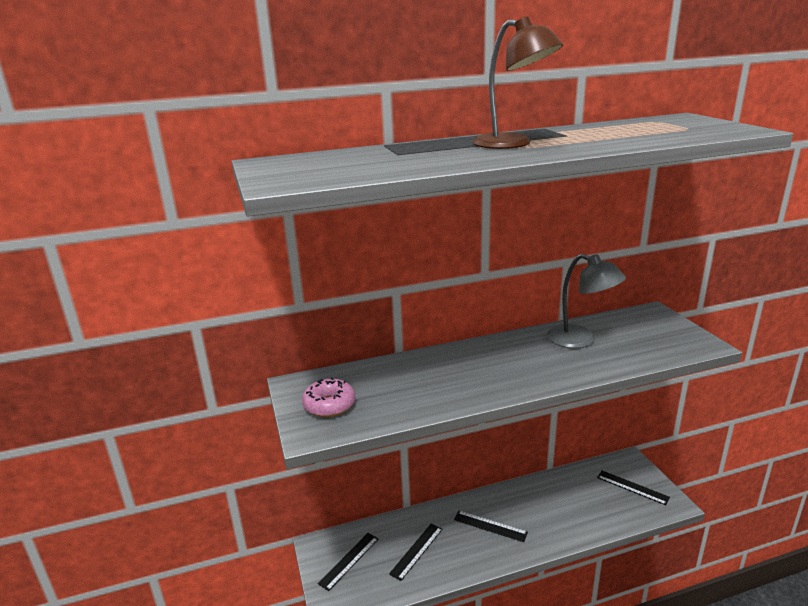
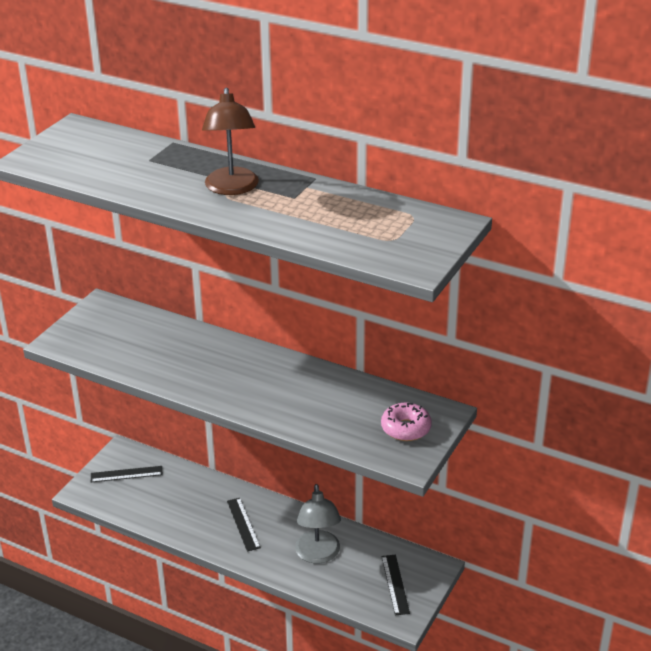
camera: 45 degrees right, 10 degrees up
pink donut [302,377,355,417] -> pink donut moved to [381,403,432,441]
black ruler [389,523,443,581] -> none
grey lamp [547,254,626,348] -> grey lamp moved to [295,484,341,564]

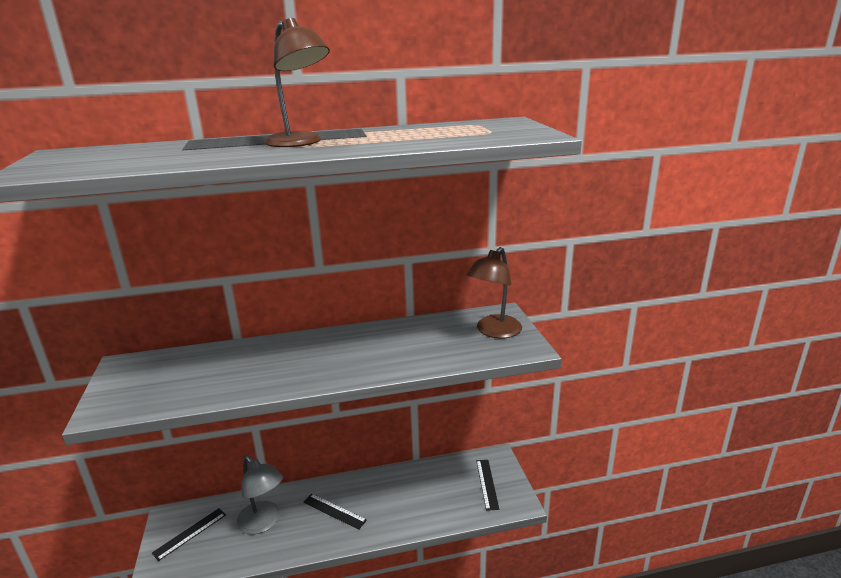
camera: 40 degrees left, 10 degrees down
grey lamp [295,484,341,564] -> grey lamp moved to [237,456,283,534]
pink donut [381,403,432,441] -> brown lamp [467,247,522,338]
black ruler [381,555,410,615] -> black ruler turned 45 degrees clockwise [476,460,499,511]

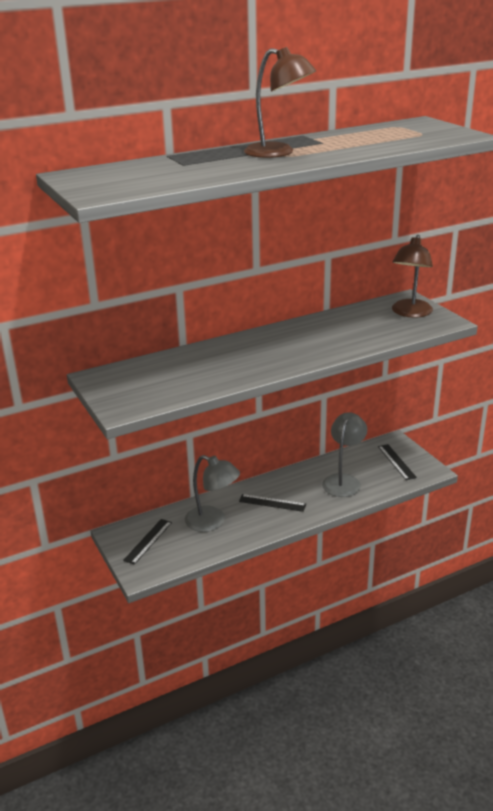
camera: 15 degrees left, 5 degrees up
none -> grey lamp [322,412,367,497]

